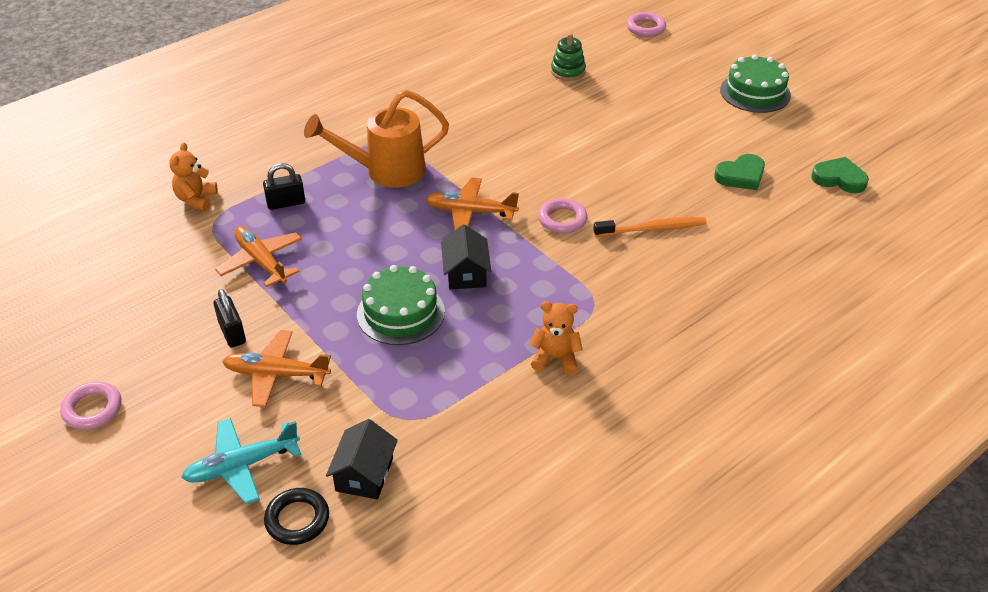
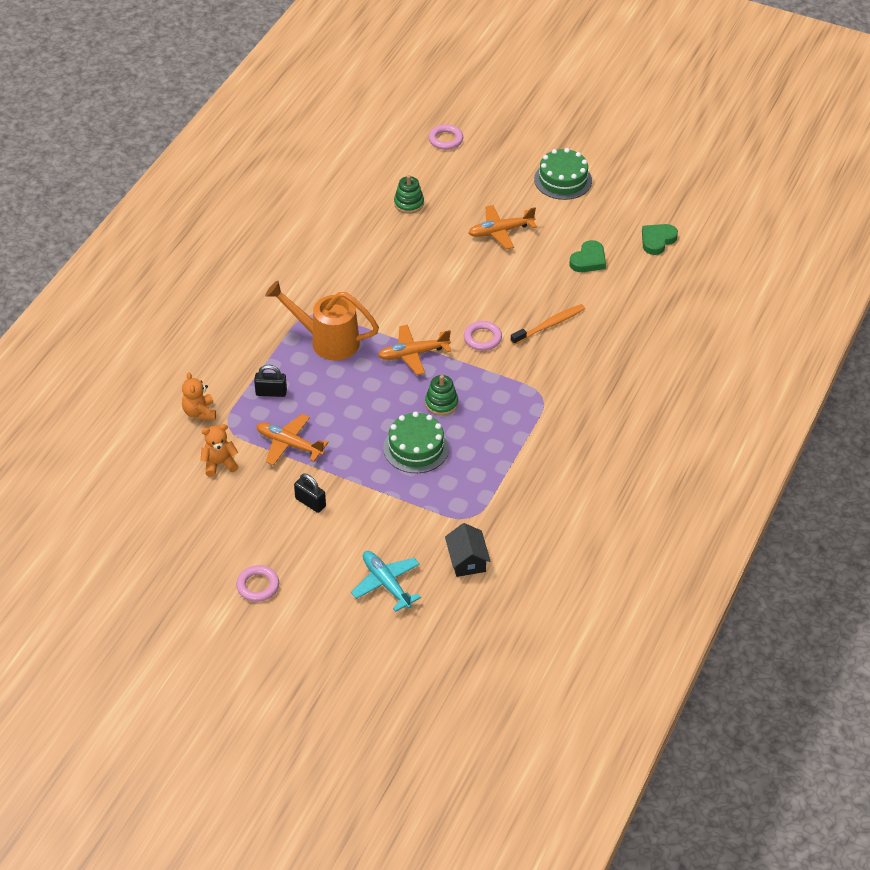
camera: 25 degrees left, 5 degrees up
turquoise plane [181,418,301,504] -> turquoise plane turned 105 degrees clockwise [351,551,421,612]
orange plane [222,330,331,407] -> orange plane moved to [468,205,537,250]
black padlock [263,163,305,210] -> black padlock turned 45 degrees clockwise [254,365,287,397]
black ring [264,488,329,545] -> none
orange watering can [304,90,449,188] -> orange watering can turned 60 degrees clockwise [265,281,379,360]
black house [441,224,491,290] -> green stacking toy [425,375,458,416]
orange teddy bear [529,301,583,375] -> orange teddy bear moved to [200,424,239,477]
green heart [811,157,869,193] -> green heart turned 45 degrees counterclockwise [642,224,678,255]

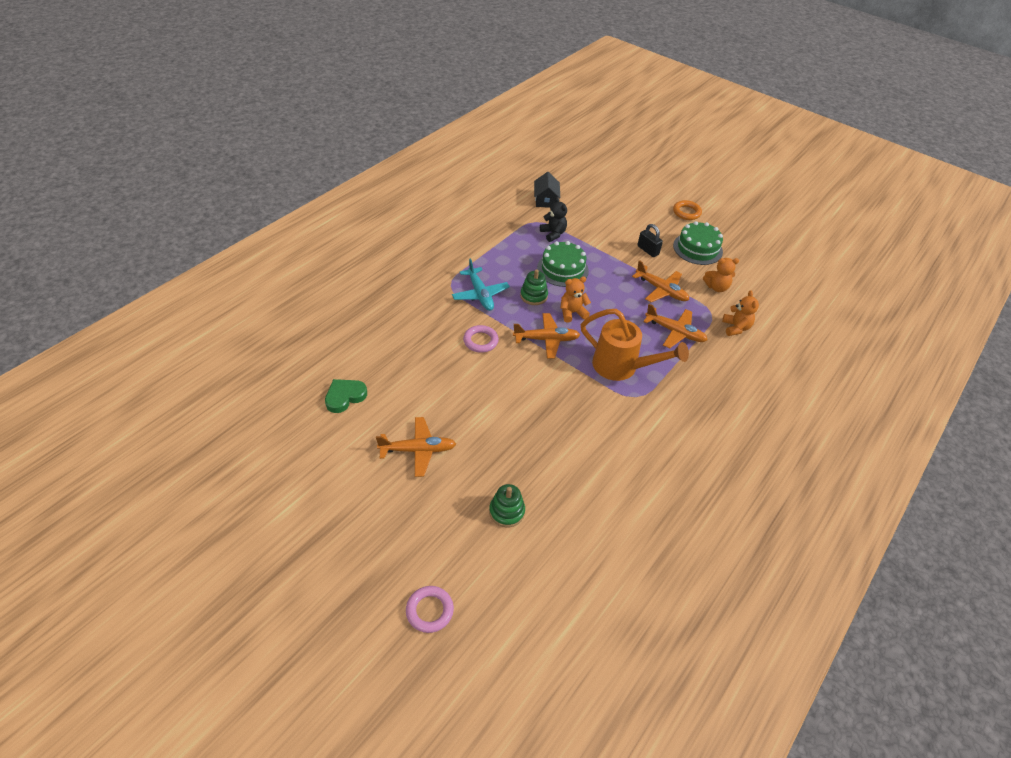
camera: 170 degrees left, 0 degrees up
pink ring [236,565,279,602] -> orange ring [673,200,702,220]
black padlock [254,365,287,397] -> orange plane [643,304,708,348]
turquoise plane [351,551,421,612] -> turquoise plane moved to [452,258,510,311]
orange toothbrush [510,304,585,345] -> none
green cake [534,148,592,200] -> green cake moved to [673,221,723,265]
green heart [642,224,678,255] -> none
none -> black teddy bear [540,197,567,242]
none -> orange teddy bear [560,277,591,323]

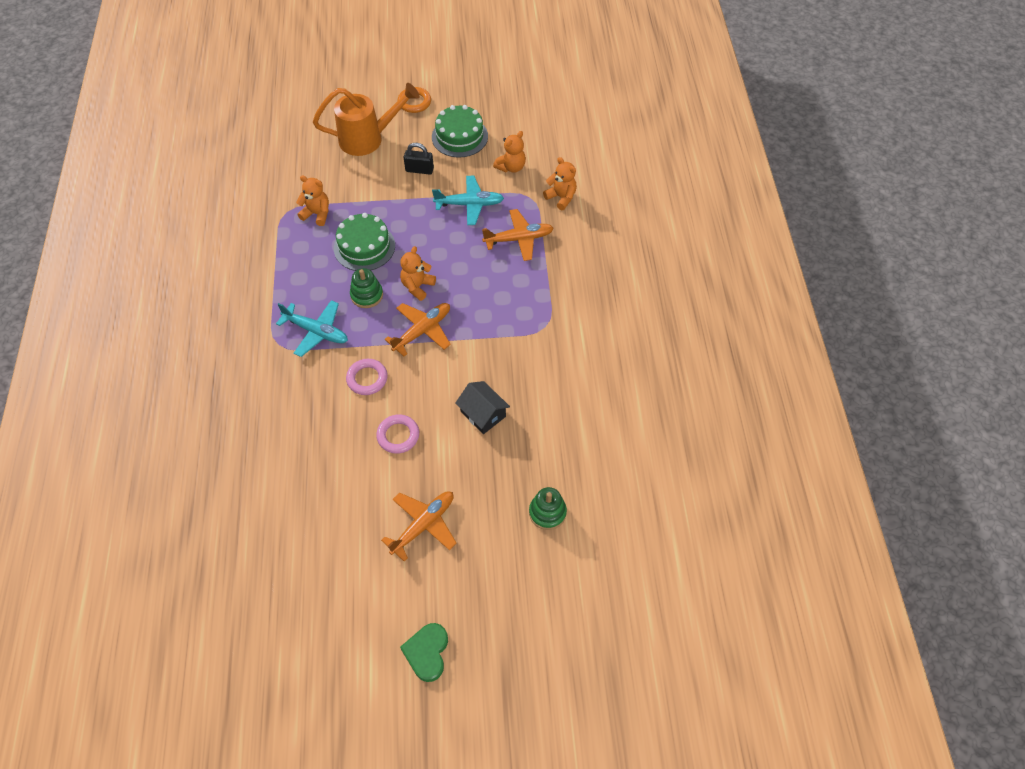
camera: 40 degrees left, 10 degrees up
green heart [325,379,367,413] -> green heart moved to [400,623,448,682]
pink ring [406,586,454,633] -> pink ring moved to [376,414,419,454]
black house [534,172,560,208] -> black house moved to [455,381,510,434]
black teddy bear [540,197,567,242] -> orange teddy bear [296,175,329,226]
orange watering can [581,309,689,381] -> orange watering can moved to [313,83,420,156]
orange plane [632,260,689,302] -> turquoise plane [432,176,504,225]

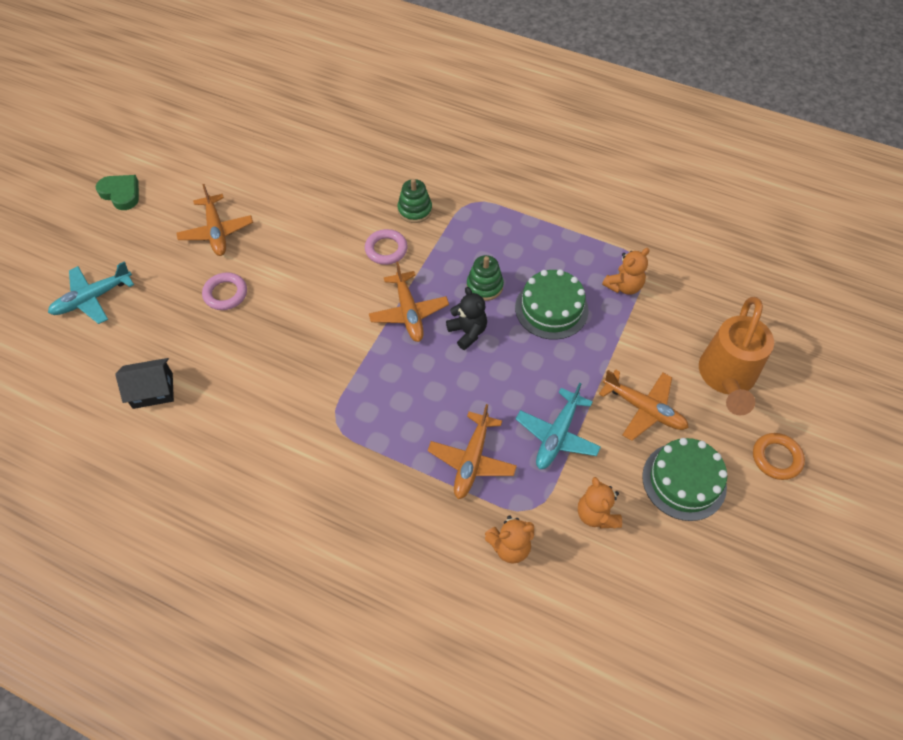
camera: 120 degrees right, 0 degrees up
turquoise plane [276,300,348,357] -> turquoise plane moved to [48,261,134,324]
pink ring [376,414,419,454] -> pink ring moved to [202,272,247,310]
orange teddy bear [400,246,436,301] -> black teddy bear [446,287,487,350]
black padlock [404,143,434,175] -> orange plane [599,369,689,441]
black house [455,381,510,434] -> black house moved to [115,358,174,409]
green stacking toy [529,487,567,530] -> green stacking toy moved to [397,179,432,223]

